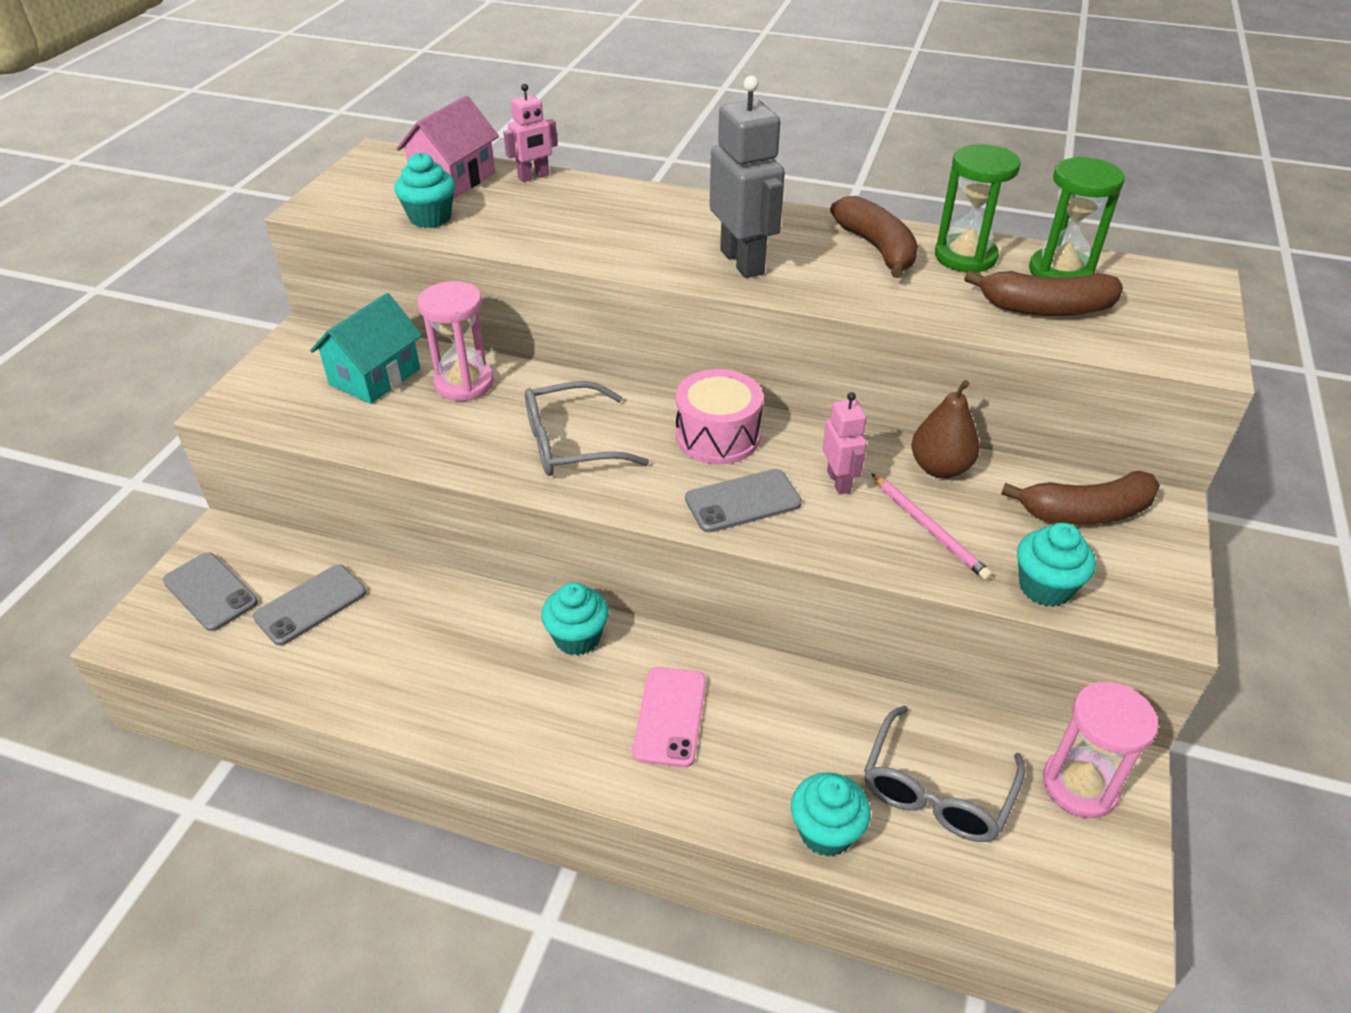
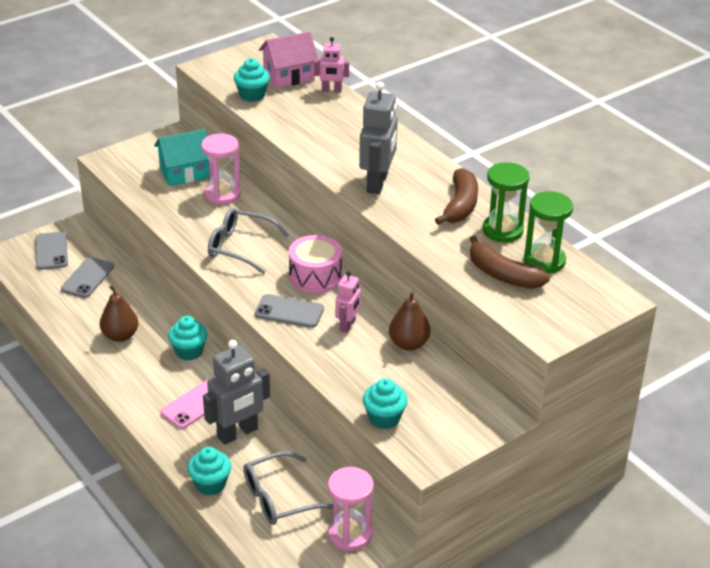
camera: 35 degrees right, 5 degrees down
grey phone [253,564,366,646] -> grey phone turned 60 degrees counterclockwise [61,257,114,298]
pink pencil [871,473,992,581] -> none
brown banana [1001,471,1160,524] -> none
none -> brown pear [100,285,138,342]
none -> grey robot [203,340,270,445]

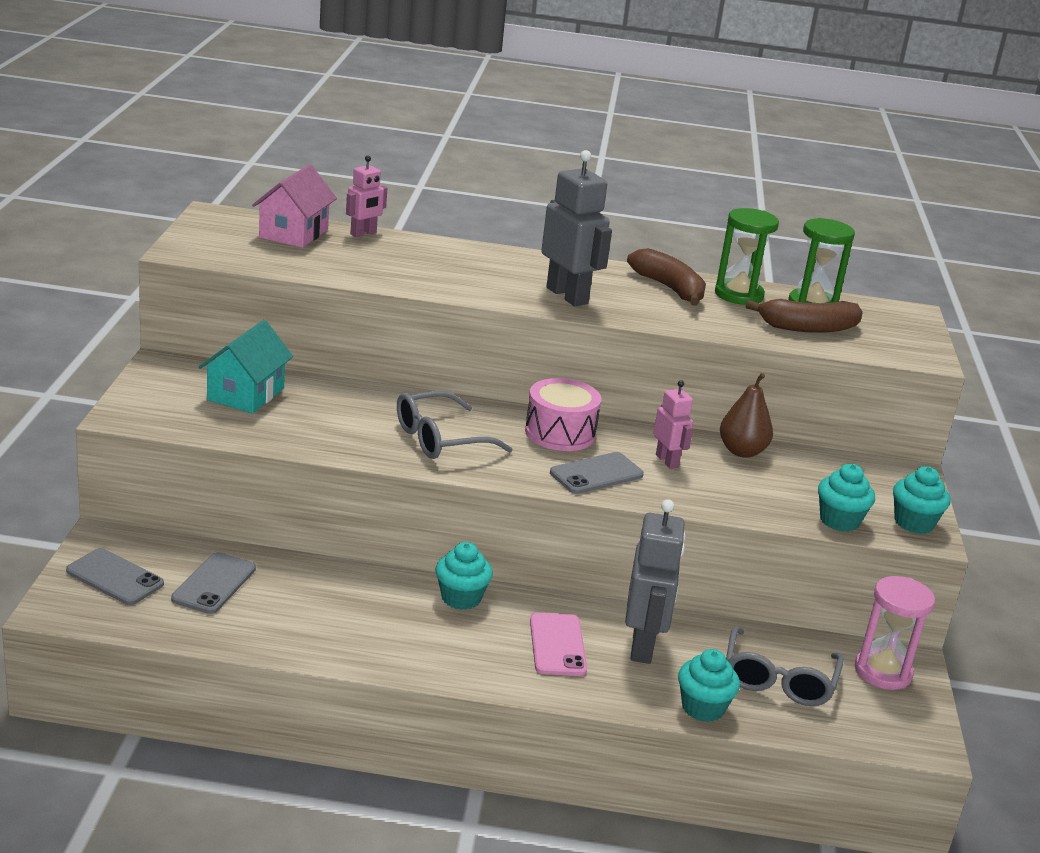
camera: 50 degrees left, 10 degrees down
grey phone [61,257,114,298] -> grey phone turned 45 degrees clockwise [171,552,256,614]
brown pear [100,285,138,342] -> none
pink hourglass [201,134,241,205] -> none
turquoise cupcake [234,58,270,102] -> turquoise cupcake moved to [893,466,951,534]

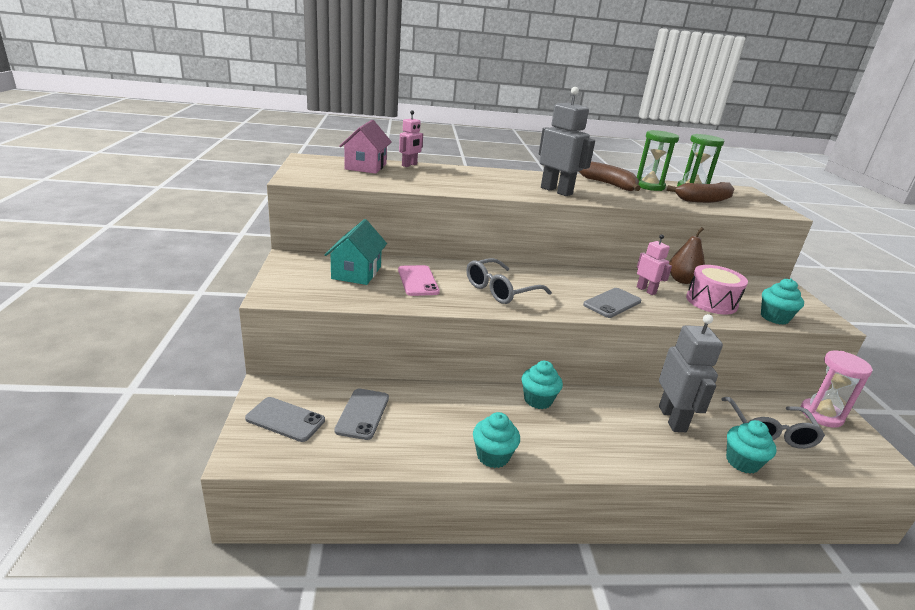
camera: 10 degrees left, 0 degrees up
pink drum [525,378,601,451] -> pink drum moved to [686,265,748,314]
pink phone [530,613,587,676] -> pink phone moved to [398,265,440,296]
turquoise cupcake [893,466,951,534] -> turquoise cupcake moved to [473,412,520,468]

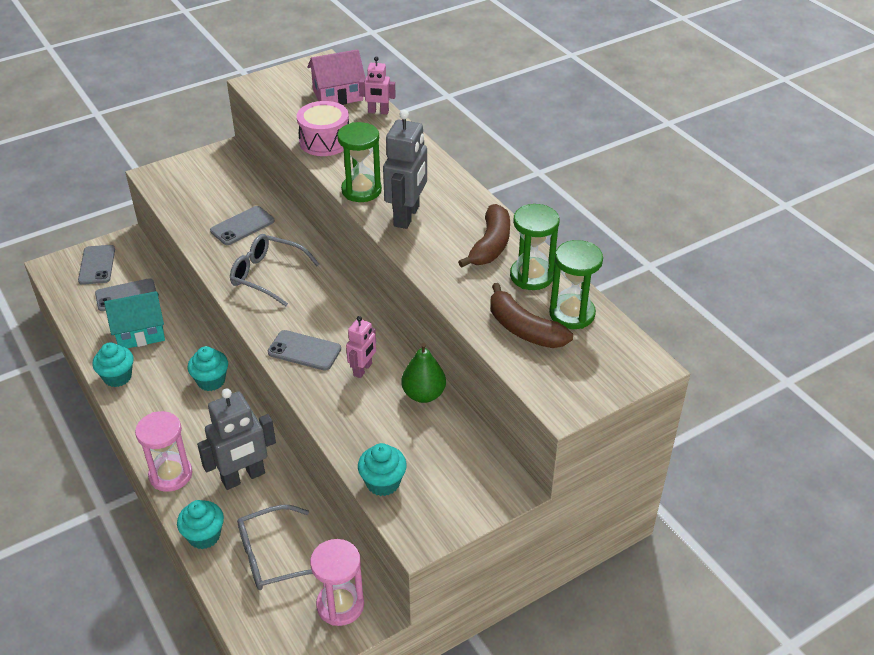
camera: 65 degrees right, 15 degrees up
turquoise house [325,219,387,285] -> turquoise house moved to [104,291,165,348]
pink phone [398,265,440,296] -> grey phone [210,206,274,245]
brown pear [669,227,705,284] -> green pear [401,343,446,403]
pink drum [686,265,748,314] -> pink drum moved to [297,101,349,156]
none -> pink hourglass [135,411,192,492]
none -> green hourglass [337,122,382,202]

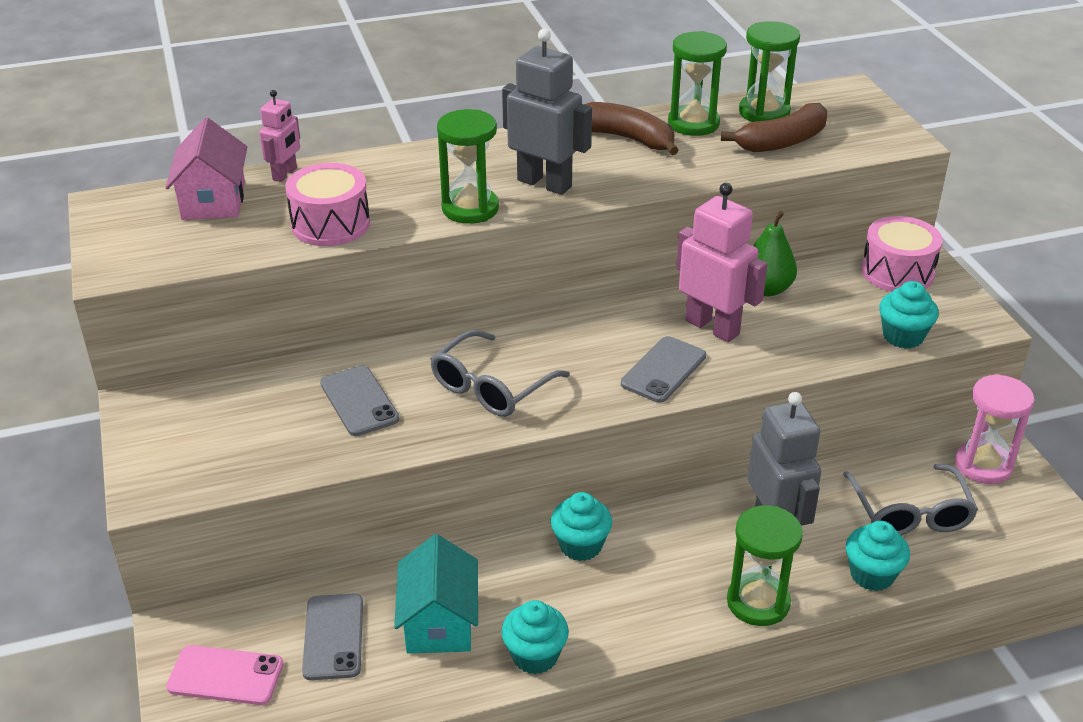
camera: 75 degrees left, 5 degrees down
grey phone [78,245,115,285] -> pink phone [166,645,284,705]
pink hourglass [135,411,192,492] -> green hourglass [727,505,803,626]
pink robot [346,316,376,378] -> pink robot [676,183,768,342], size x1.76
none -> pink drum [861,216,942,292]

